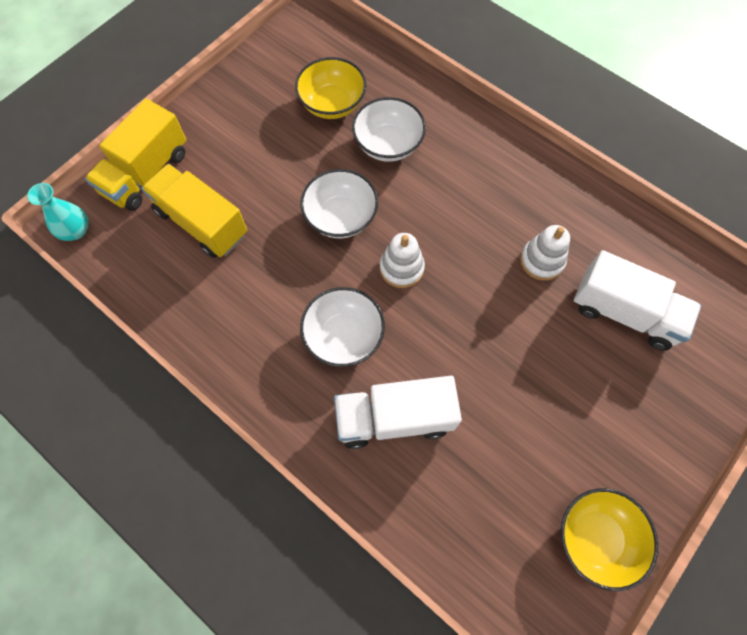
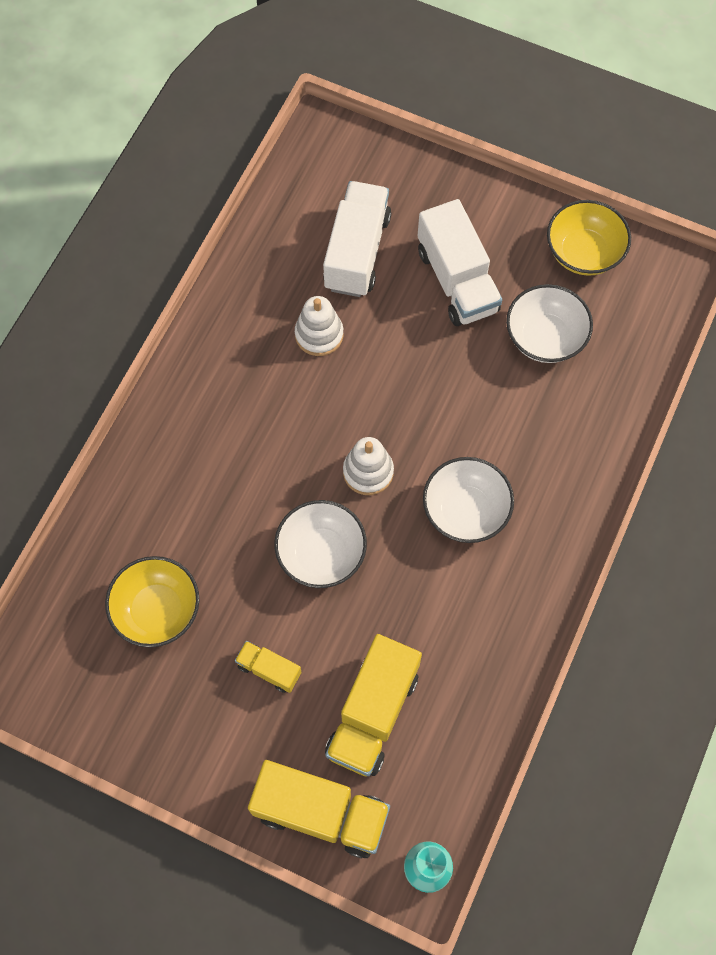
camera: 105 degrees left, 0 degrees up
white truck [334,376,462,449] -> white truck moved to [418,199,502,326]
white bowl [352,97,426,162] -> white bowl moved to [506,284,593,363]
none -> yellow truck [235,641,302,693]

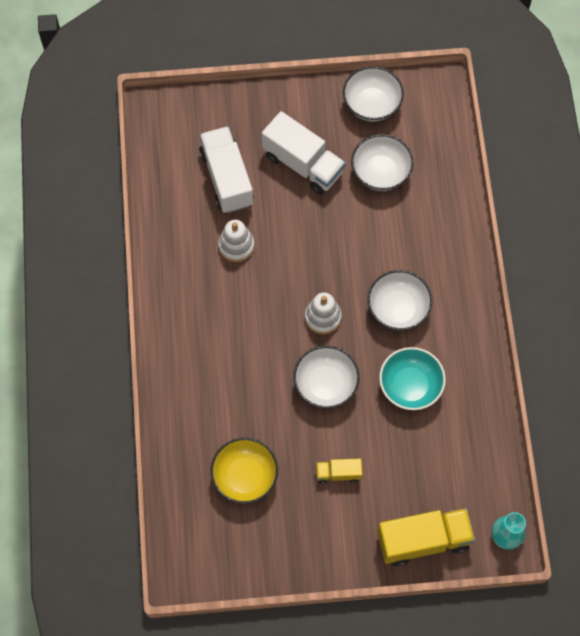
camera: 30 degrees left, 0 degrees up
yellow truck [325,634,422,776] -> none
yellow bowl [547,200,631,276] -> white bowl [343,66,404,121]
none -> turquoise bowl [379,347,446,410]

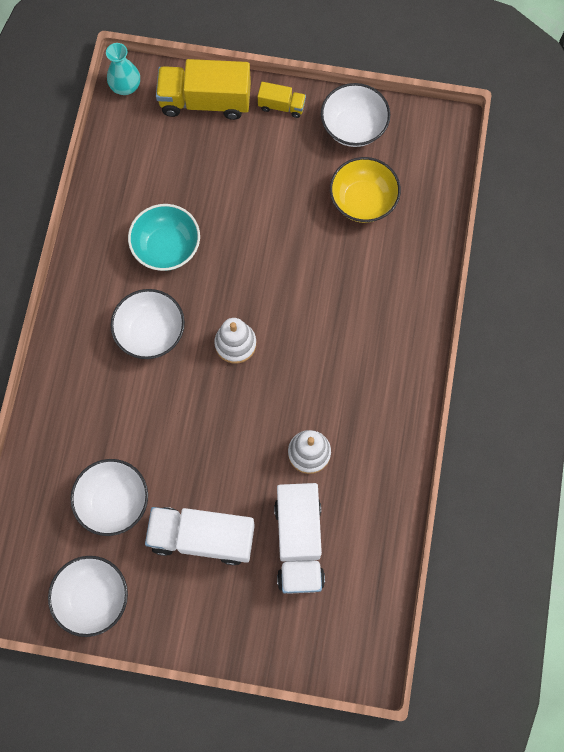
camera: 165 degrees left, 5 degrees up
white truck [262,111,346,195] -> white truck turned 45 degrees counterclockwise [145,507,255,565]
white bowl [293,346,360,409] -> white bowl moved to [321,83,390,147]
yellow truck [316,458,362,484] -> yellow truck moved to [258,82,306,118]

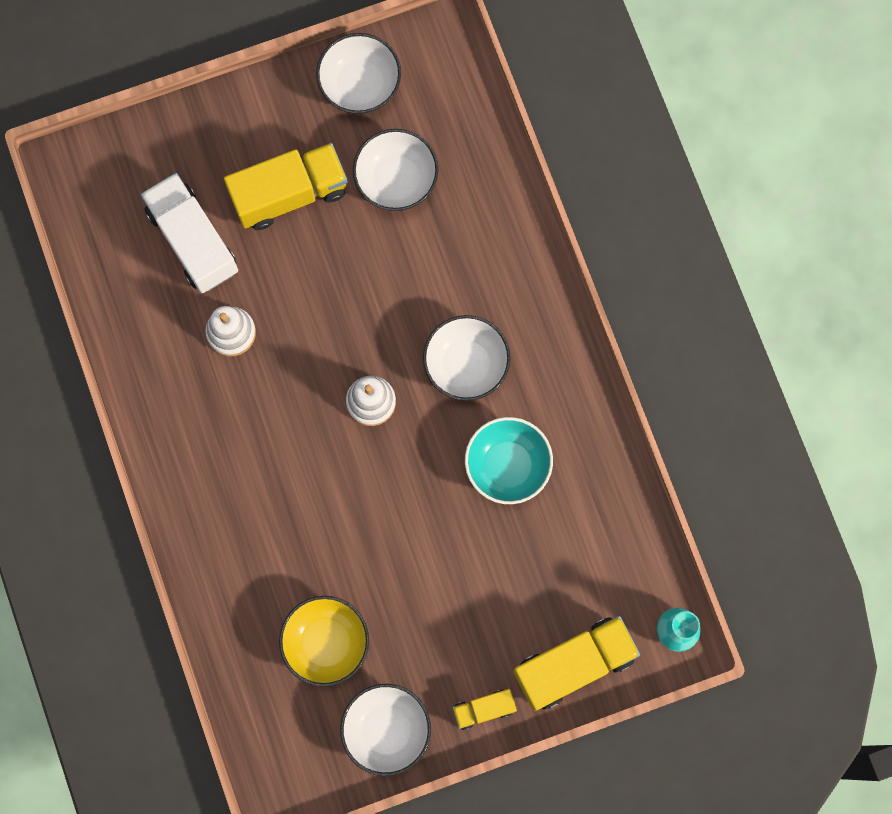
camera: 150 degrees right, 5 degrees up
white truck [145,507,255,565] -> yellow truck [224,143,348,230]

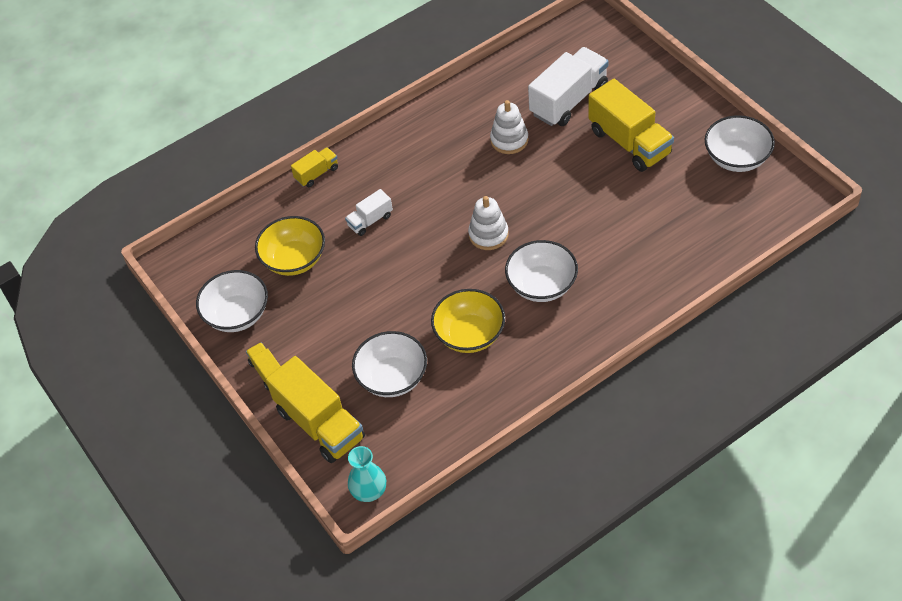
camera: 80 degrees right, 25 degrees down
white bowl [353,129,439,211] -> white bowl moved to [352,331,427,397]
turquoise bowl [465,417,553,504] -> yellow bowl [431,289,505,353]
none -> yellow truck [291,147,338,187]
none -> white truck [345,189,393,236]

